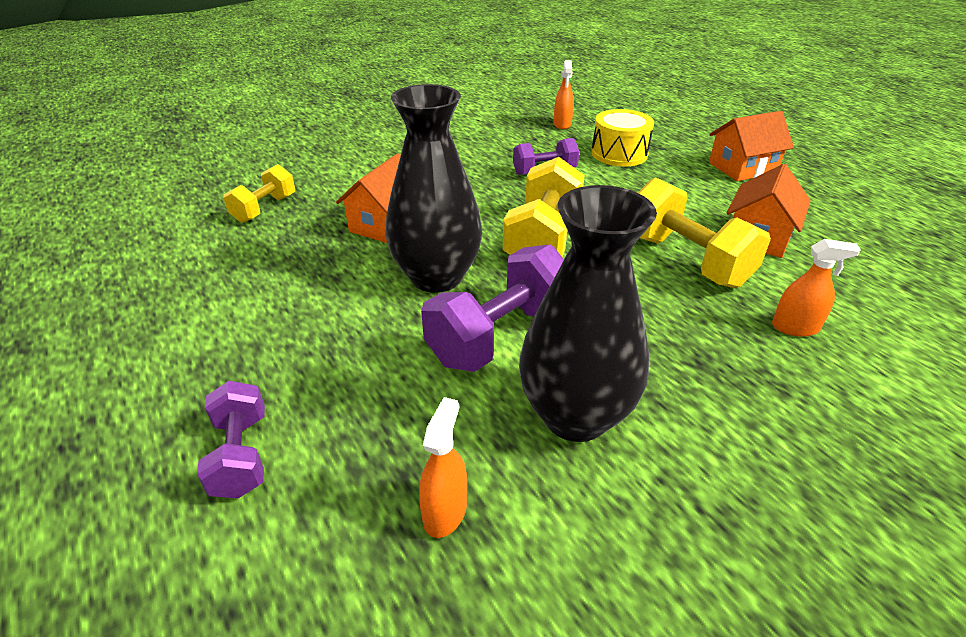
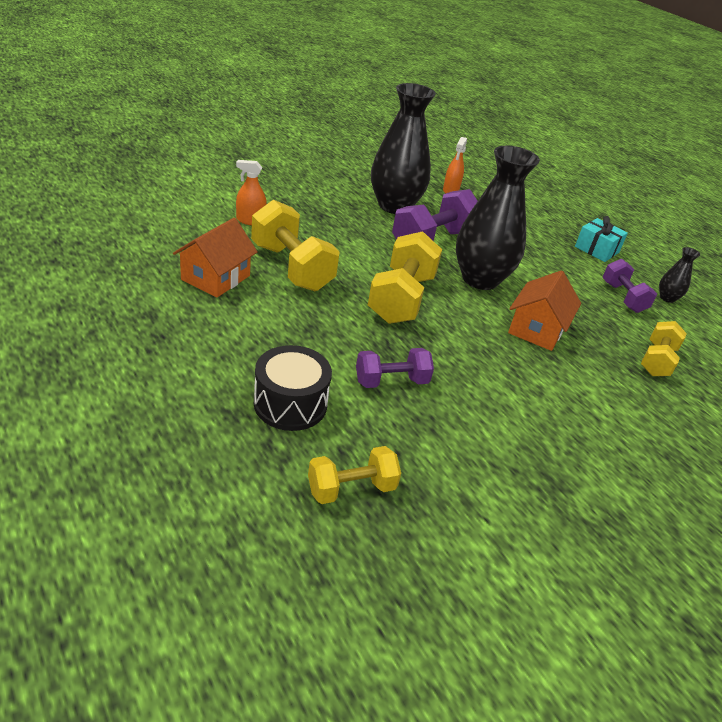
camera: 175 degrees right, 0 degrees up
purple dumbbell [197,381,265,499] -> purple dumbbell moved to [602,259,657,313]
orange spray bottle [554,60,574,129] -> yellow dumbbell [308,446,401,504]
yellow drum [591,109,654,166] -> black drum [254,345,332,431]
orange house [709,111,794,181] -> none
none -> turquoise gift [575,216,628,262]
none -> black vase [659,247,700,303]

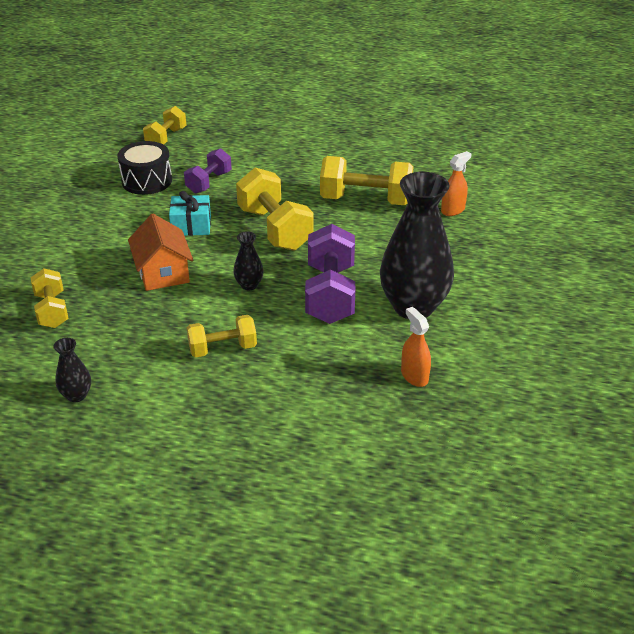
camera: 140 degrees right, 0 degrees up
orange house [173,218,258,298] -> none
black drum [254,345,332,431] -> black drum moved to [117,141,172,195]
black vase [456,146,540,290] -> black vase [233,231,263,290], size x0.43
turquoise gift [575,216,628,262] -> turquoise gift moved to [169,191,211,236]
purple dumbbell [602,259,657,313] -> none
none -> yellow dumbbell [187,315,257,358]

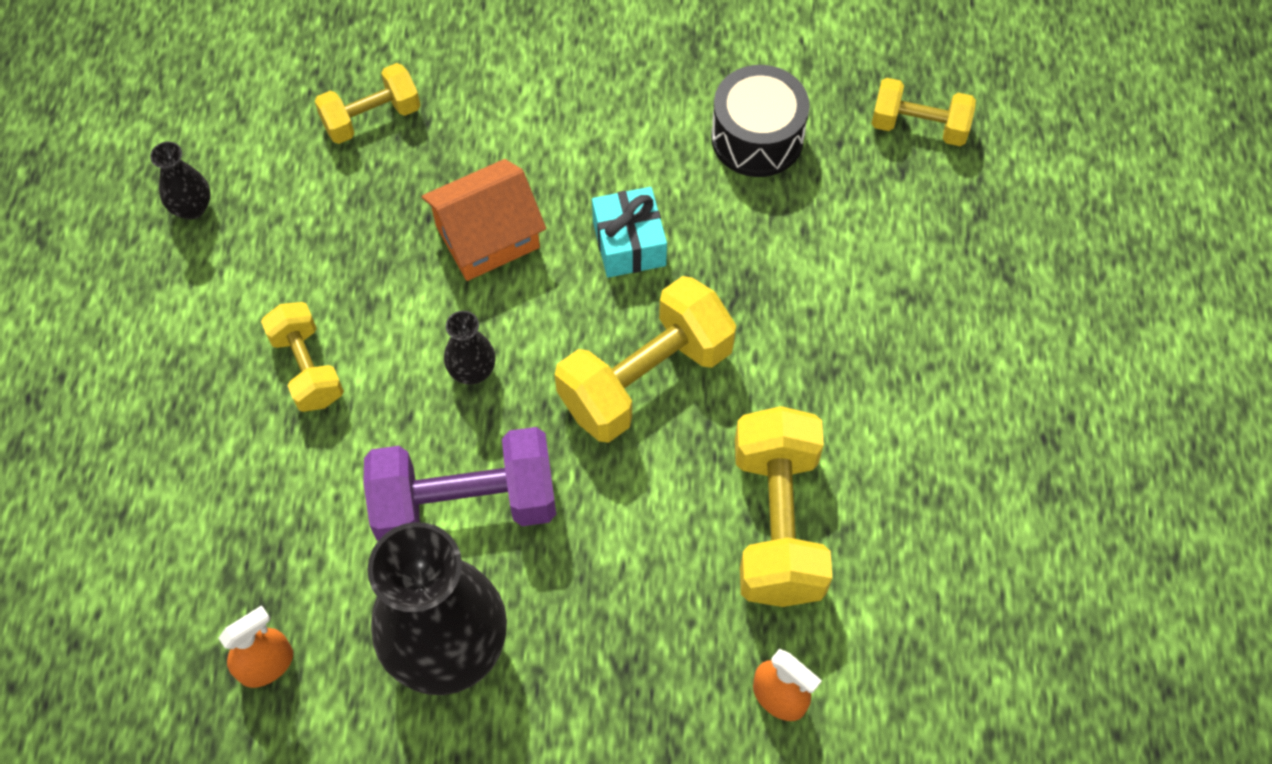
camera: 80 degrees right, 25 degrees up
purple dumbbell [184,148,232,193] -> none

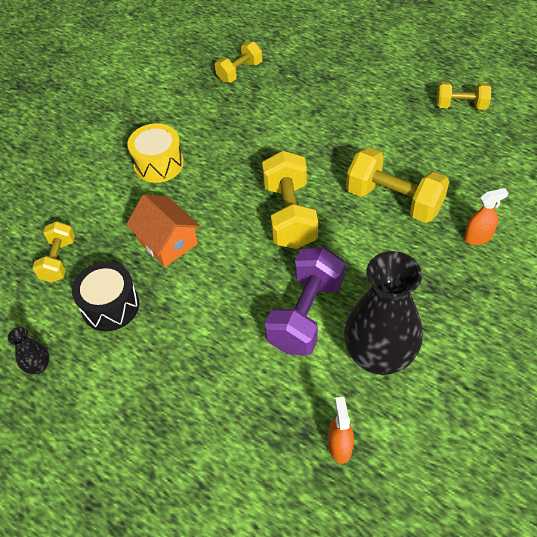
camera: 55 degrees left, 10 degrees down
yellow dumbbell [261,302,344,412] -> yellow dumbbell moved to [436,82,491,110]
orange house [422,159,546,281] -> orange house turned 45 degrees counterclockwise [126,194,201,267]
black vase [444,311,496,385] -> none
turquoise gift [592,187,667,278] -> none
black drum [711,65,810,177] -> black drum moved to [72,262,139,331]
none -> yellow drum [127,123,184,183]

